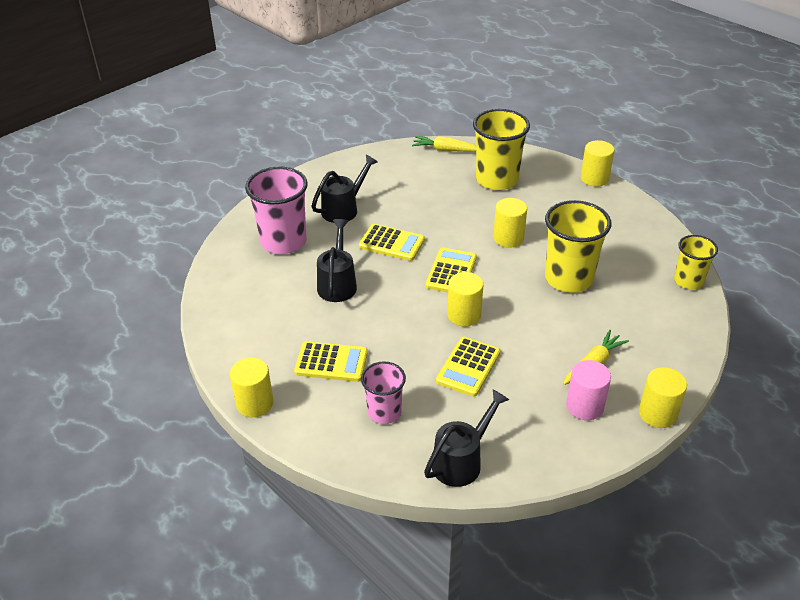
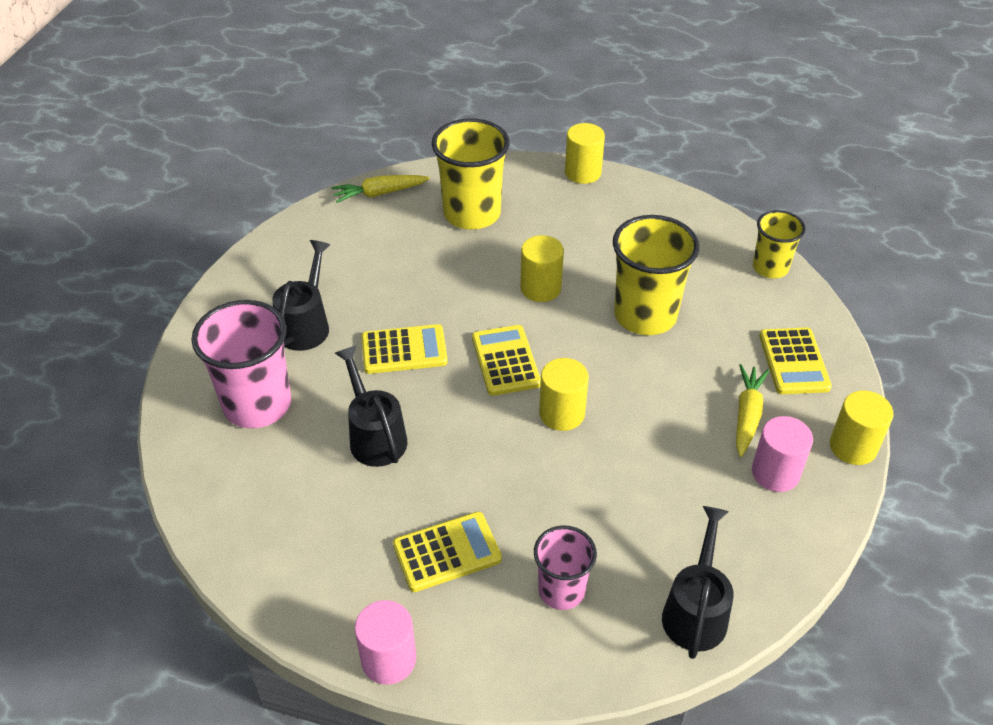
camera: 30 degrees left, 5 degrees up
yellow cylinder [230,358,274,417] -> pink cylinder [355,600,416,685]
yellow calculator [436,337,500,397] -> yellow calculator moved to [759,327,832,394]

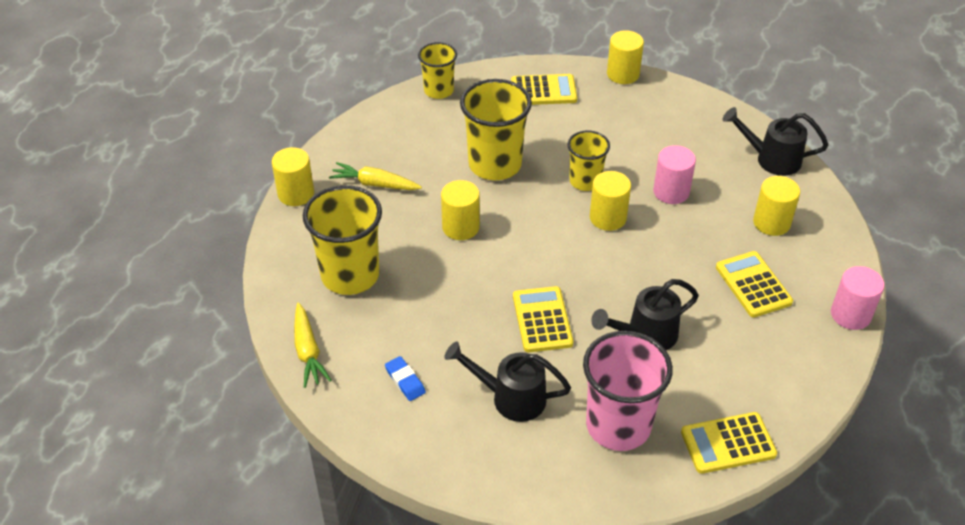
camera: 90 degrees left, 0 degrees up
yellow calculator [472,325,541,396] -> yellow calculator moved to [681,412,777,474]
pink cup [534,525,597,610] -> yellow cylinder [753,176,800,236]
yellow carrot [736,364,769,457] -> yellow carrot moved to [329,162,422,190]
pink cylinder [752,416,813,492] -> pink cylinder moved to [653,145,696,204]
none -> blue eraser [385,356,426,401]
none -> yellow cup [567,130,610,191]

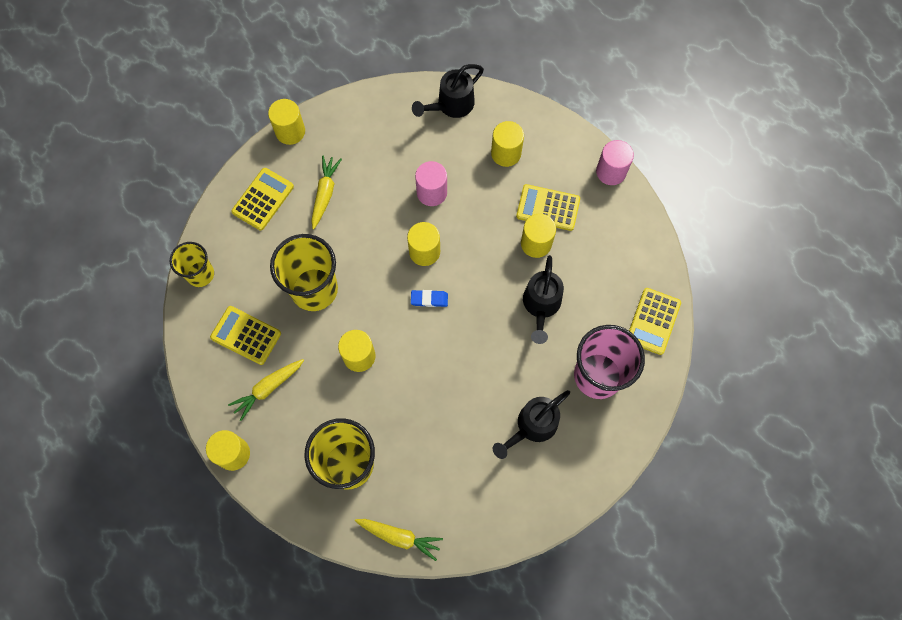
camera: 55 degrees left, 25 degrees up
blue eraser [385,356,426,401] -> blue eraser moved to [411,290,448,307]
yellow calculator [513,286,573,352] -> yellow calculator moved to [210,306,281,365]
yellow cup [567,130,610,191] -> none
none -> yellow carrot [311,156,342,230]
none -> yellow cylinder [521,214,556,258]

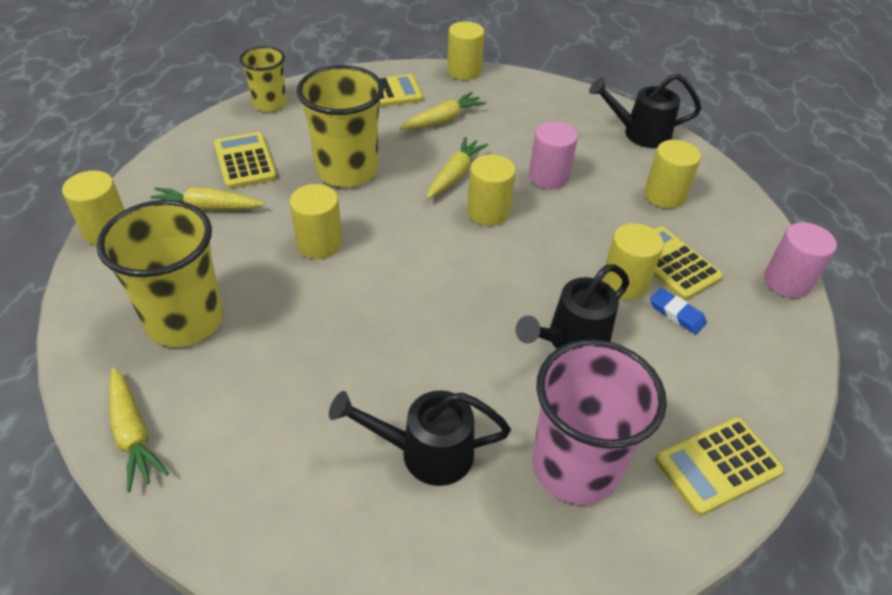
camera: 40 degrees right, 25 degrees down
blue eraser [411,290,448,307] -> blue eraser moved to [650,288,707,334]
none -> yellow carrot [427,137,488,199]

